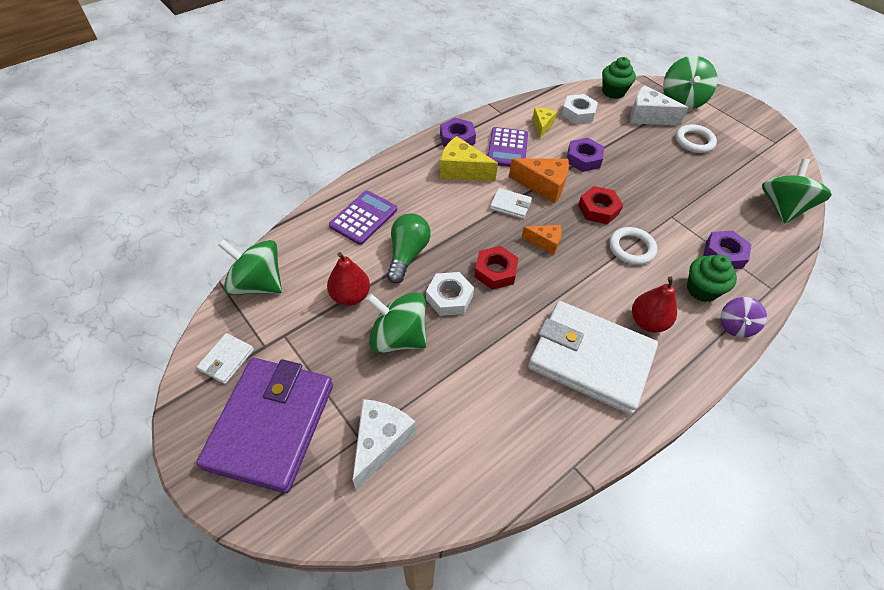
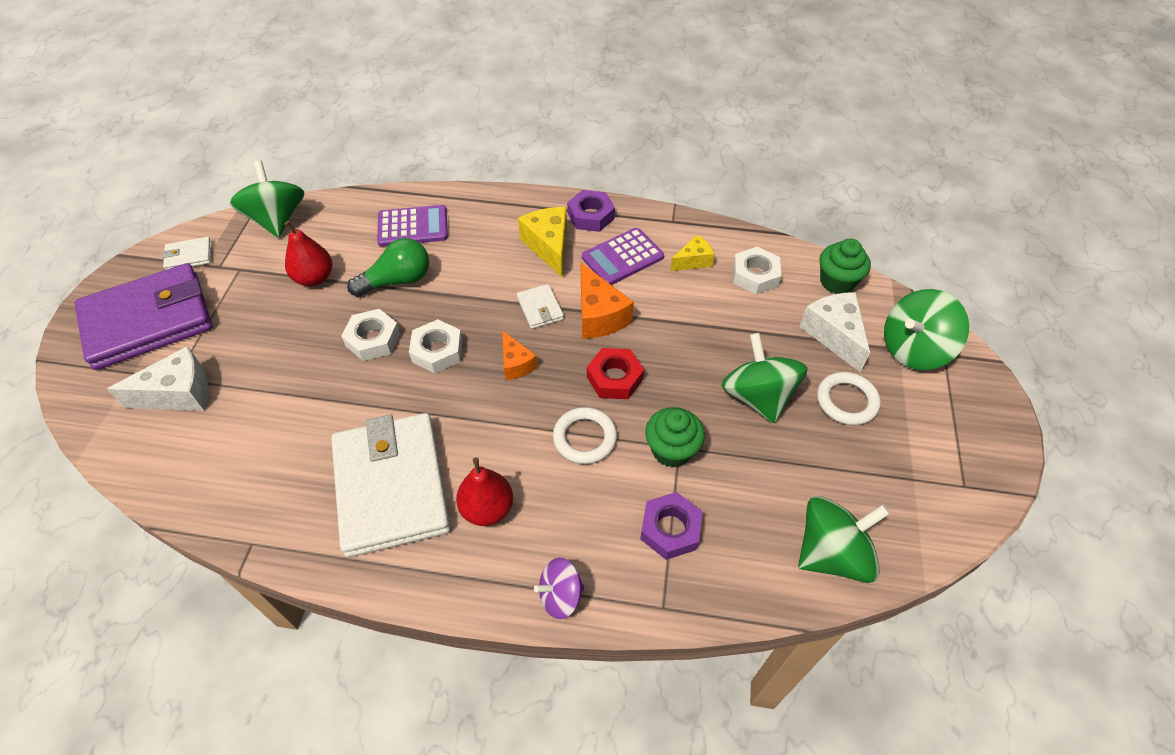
camera: 50 degrees right, 0 degrees up
green spinning top [366,292,427,353] -> green spinning top moved to [721,333,808,423]
red nut [474,246,519,290] -> white nut [409,319,463,374]
purple nut [567,138,604,172] -> none
green cupcake [687,254,737,302] -> green cupcake moved to [645,407,705,467]

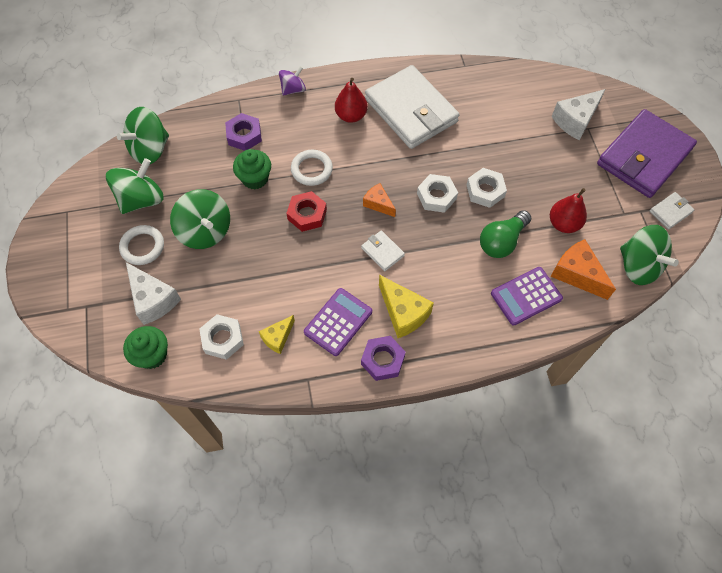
camera: 160 degrees right, 10 degrees up
orange cheese [581,263,634,339] -> orange cheese moved to [551,239,616,300]
green spinning top [884,289,969,370] -> green spinning top moved to [106,158,163,214]

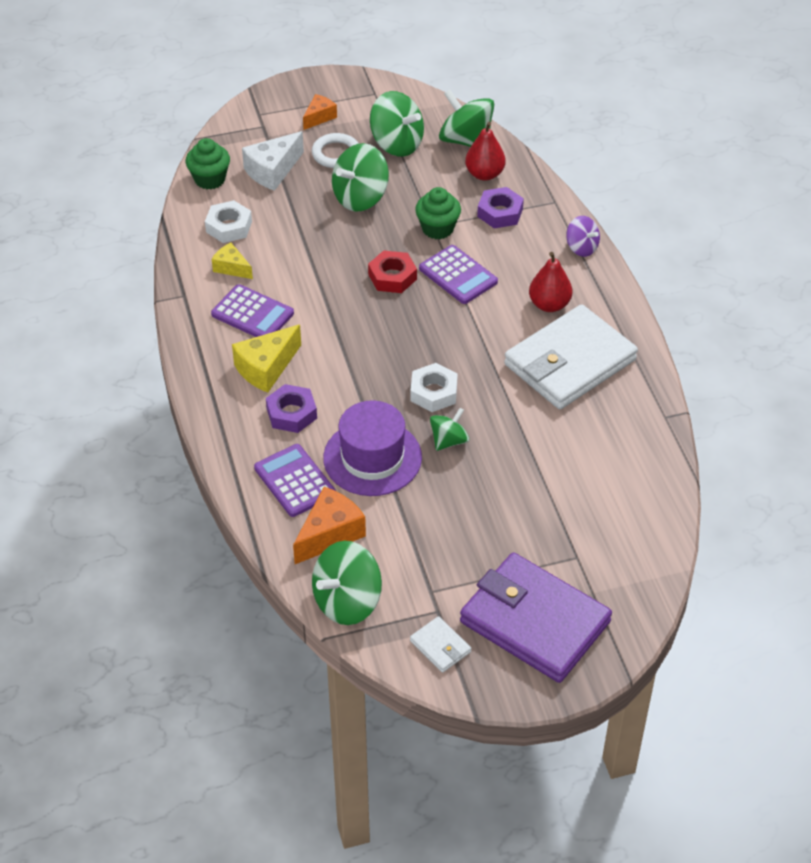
camera: 85 degrees right, 15 degrees down
white ring [291,150,333,186] -> purple calculator [419,245,498,304]
white wallet [361,230,405,271] -> none
purple nut [361,336,406,381] -> purple nut moved to [266,384,317,433]
orange cheese [363,183,396,217] -> orange cheese moved to [303,94,337,130]
white nut [467,168,507,208] -> green spinning top [430,408,469,451]
green light bulb [480,210,531,258] -> purple hat [323,400,422,496]
red pear [550,188,587,233] -> red pear moved to [465,122,506,181]
white cheese [552,89,606,140] -> none

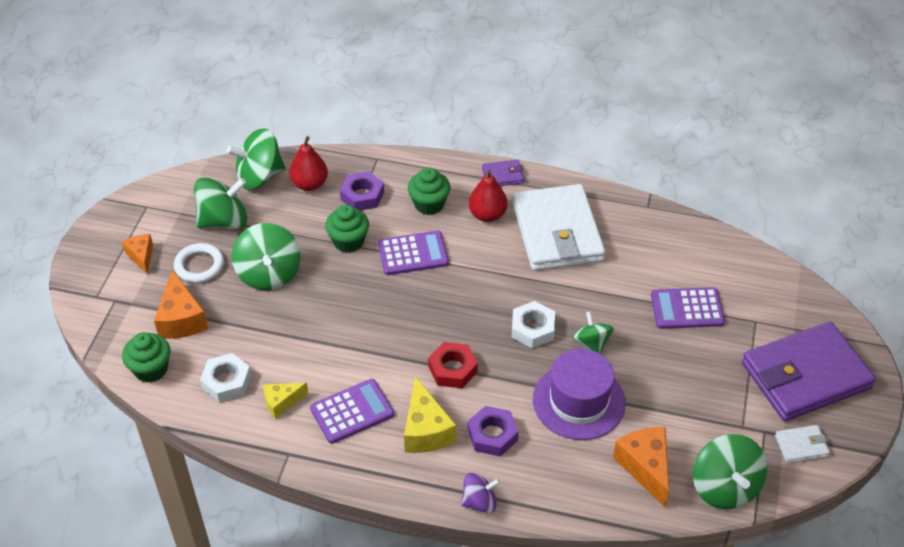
camera: 60 degrees left, 0 degrees up
white cheese [242,131,304,191] -> orange cheese [154,270,208,339]
purple calculator [254,444,336,517] -> purple calculator moved to [651,287,725,329]
red nut [368,251,417,293] -> red nut moved to [428,342,478,388]
purple spinning top [566,216,600,257] -> purple spinning top moved to [461,472,500,513]
none -> green cupcake [408,168,450,215]
none -> purple wallet [482,160,524,186]

